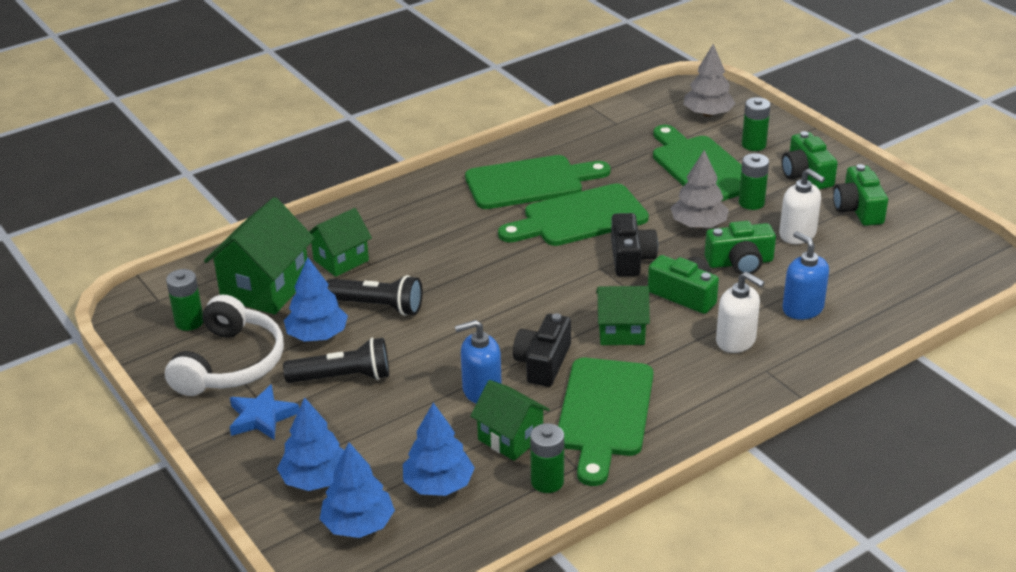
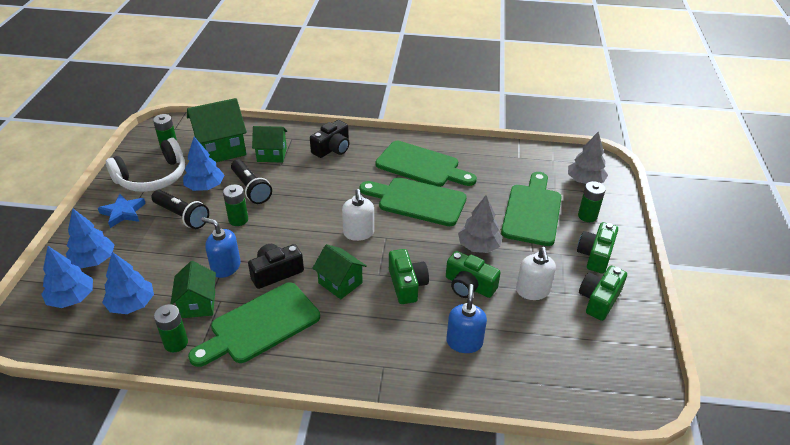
camera: 40 degrees right, 5 degrees up
black camera [611,213,658,277] -> black camera moved to [310,120,350,158]
white soap dispenser [716,272,765,353] -> white soap dispenser moved to [342,189,374,241]
green battery [739,153,769,210] -> green battery moved to [223,185,248,226]

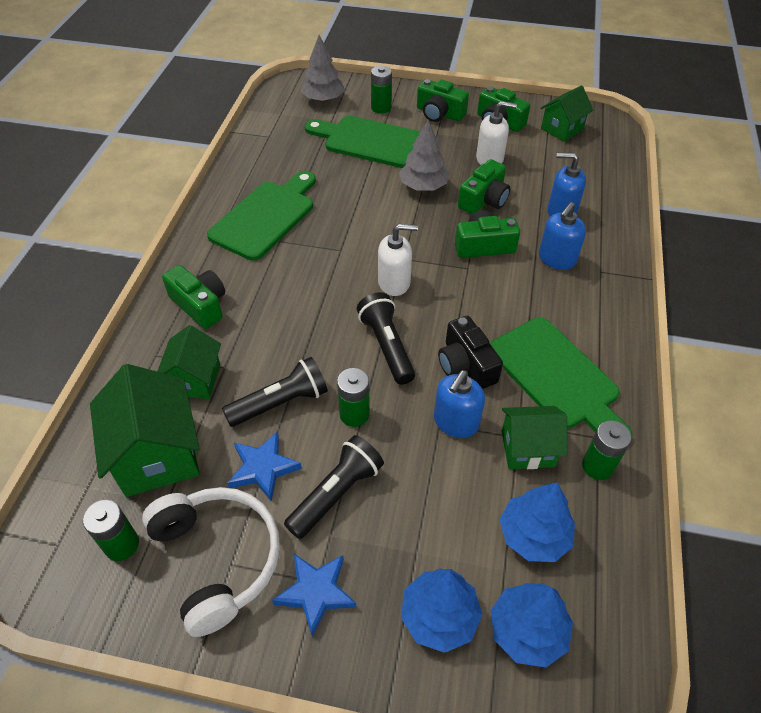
camera: 85 degrees left, 10 degrees up
blue tree [183,137,224,191] -> blue star [227,431,302,502]
black camera [310,120,350,158] -> green camera [162,265,225,329]
green house [312,244,367,299] -> green house moved to [541,85,593,142]
green cutting board [359,177,467,226] -> none
none -> black flashlight [357,292,415,385]
none -> blue soap dispenser [539,202,586,270]

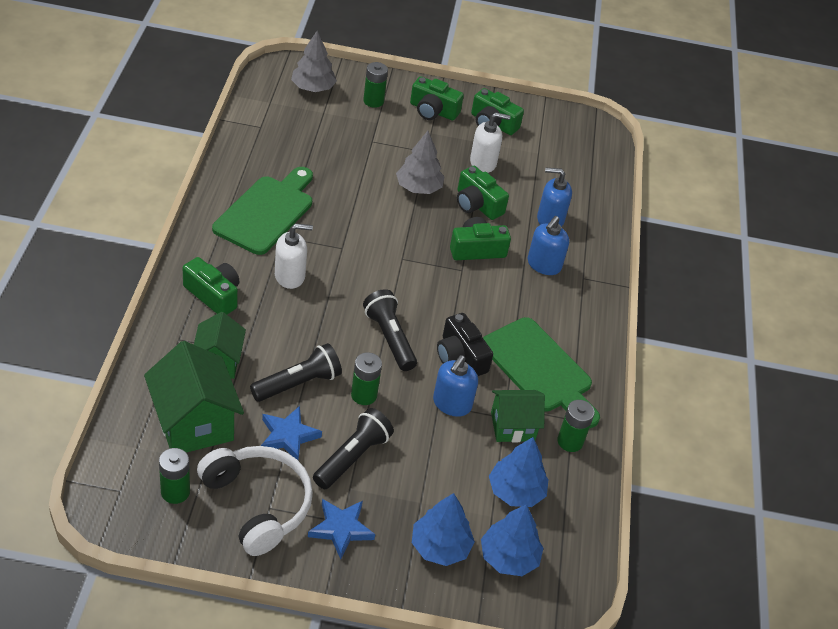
camera: 10 degrees left, 5 degrees down
green cutting board [304,116,421,168] -> none
white soap dispenser [378,224,418,296] -> white soap dispenser moved to [275,223,313,289]
green camera [458,159,510,214] -> green camera turned 105 degrees clockwise [457,166,509,220]
green house [541,85,593,142] -> none

